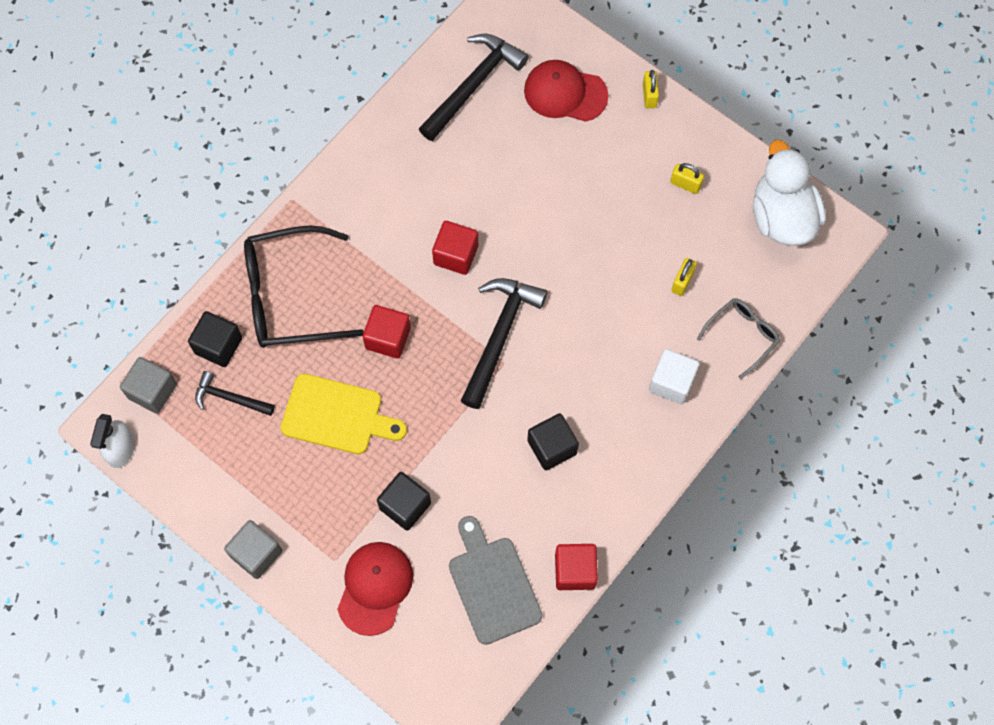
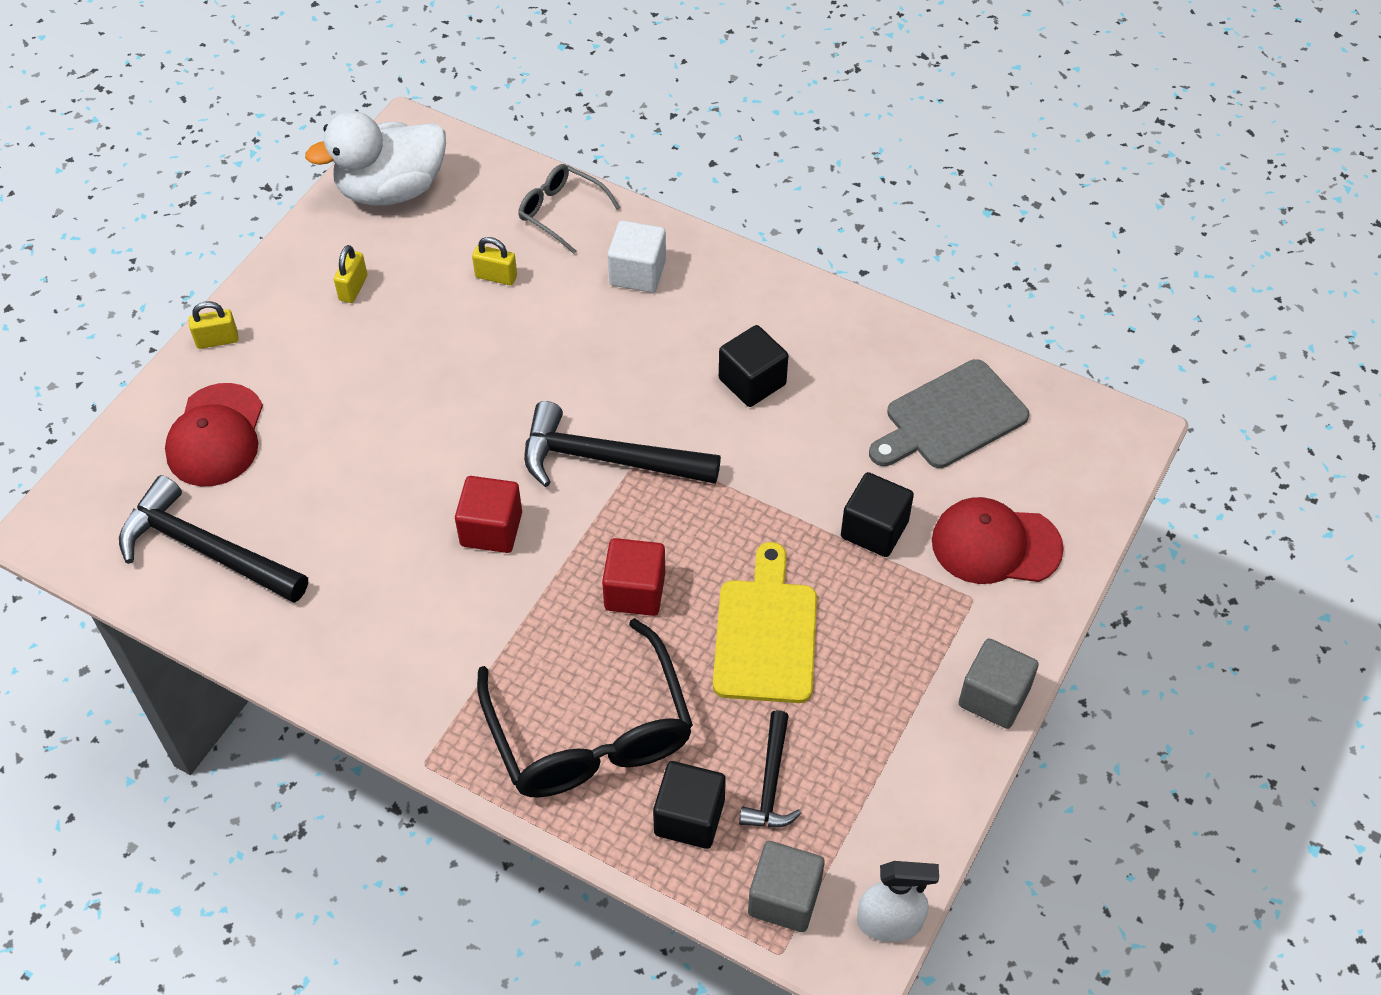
camera: 100 degrees left, 15 degrees down
red cube [555,544,598,590] -> none

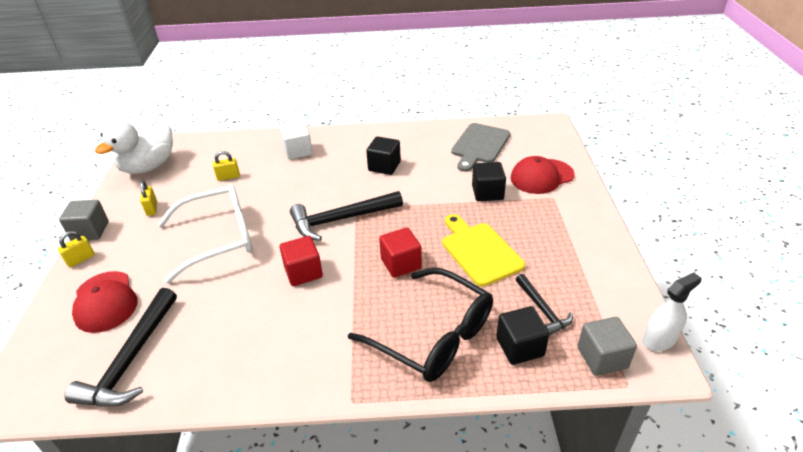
camera: 30 degrees left, 15 degrees down
black hammer [119,475,308,603] -> black hammer turned 75 degrees counterclockwise [64,288,177,407]
grey glasses [518,164,620,254] -> none
grey cube [959,639,1039,729] -> grey cube moved to [59,200,109,241]
none -> white glasses [157,184,253,283]

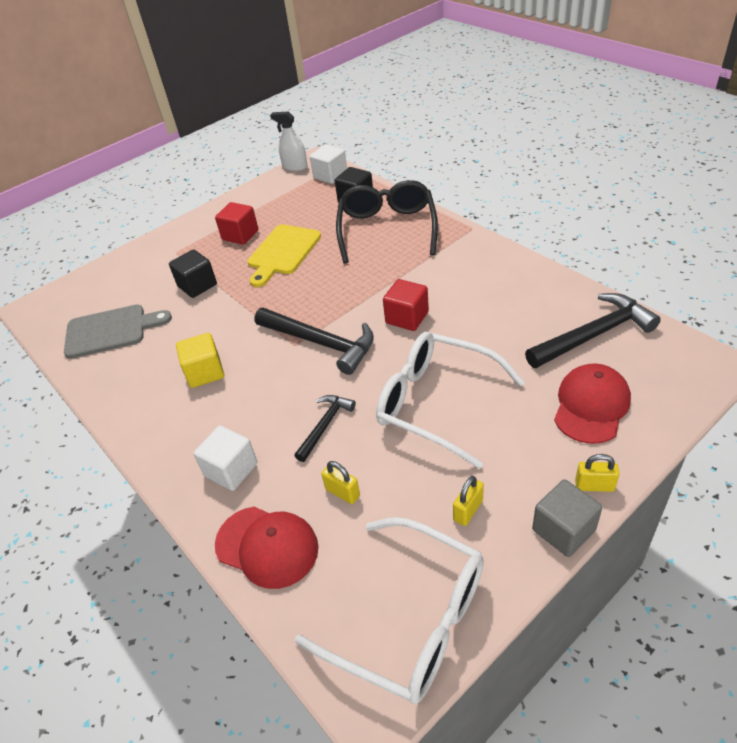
camera: 125 degrees left, 5 degrees up
white duck [95,120,173,174] -> white glasses [295,517,484,704]
black cube [366,136,401,175] -> yellow cube [176,333,224,388]
red cube [379,227,422,278] -> red cube moved to [215,202,258,245]
red cap [510,156,574,194] -> red cap moved to [215,507,319,589]
black hammer [516,274,573,335] -> black hammer moved to [294,395,356,462]
grey cube [578,317,637,376] -> white cube [310,144,347,184]

